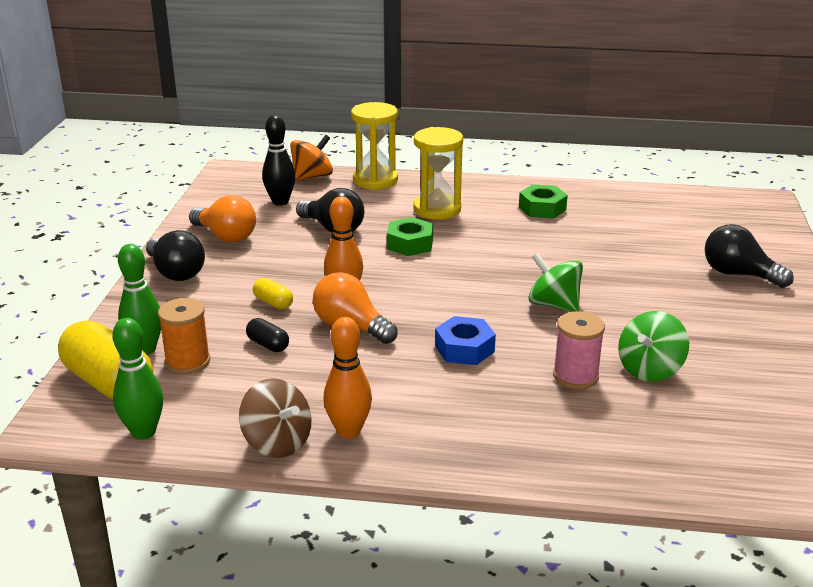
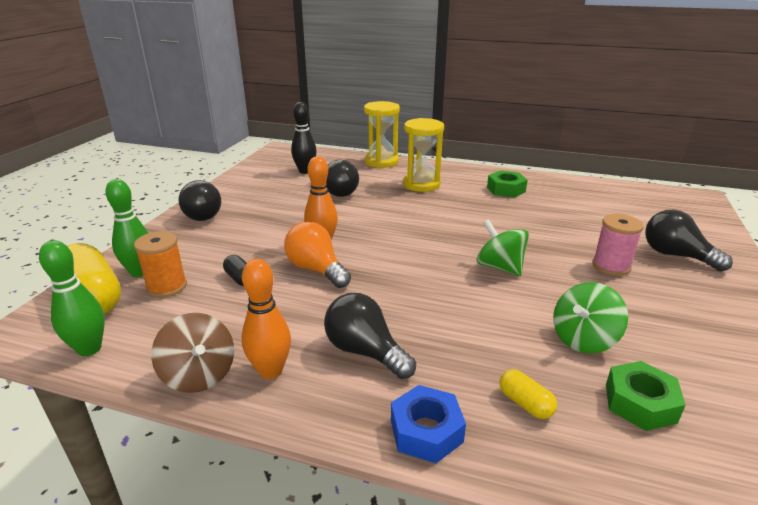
camera: 10 degrees right, 0 degrees up
orange light bulb [189,195,256,242] -> none
yellow capsule [253,278,293,309] -> yellow capsule moved to [499,369,557,419]
orange spinning top [290,135,333,181] -> none
green nut [387,217,433,256] -> green nut moved to [606,361,686,431]
blue nut [435,316,496,365] -> blue nut moved to [391,385,466,463]
pink spool [553,311,605,389] -> pink spool moved to [592,214,644,276]
none -> black light bulb [324,293,416,379]

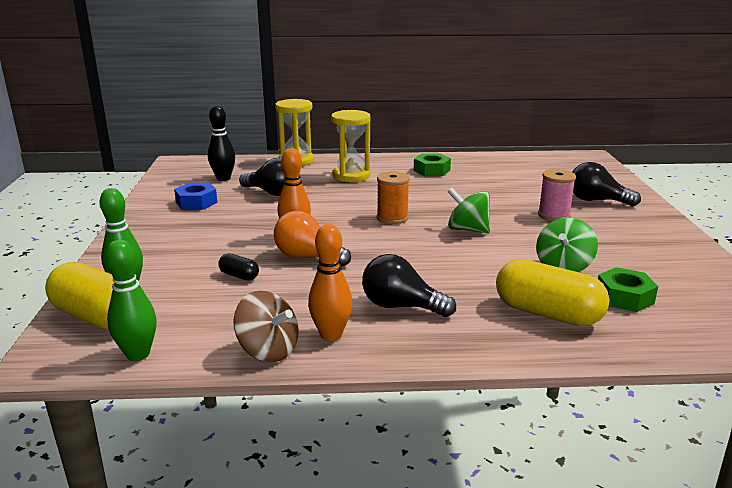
camera: 20 degrees left, 5 degrees down
orange spool [134,231,187,298] -> orange spool moved to [377,171,410,224]
black light bulb [178,180,221,221] -> none
blue nut [391,385,466,463] -> blue nut moved to [174,183,217,210]
yellow capsule [499,369,557,419] -> yellow capsule [496,259,610,326], size x2.17

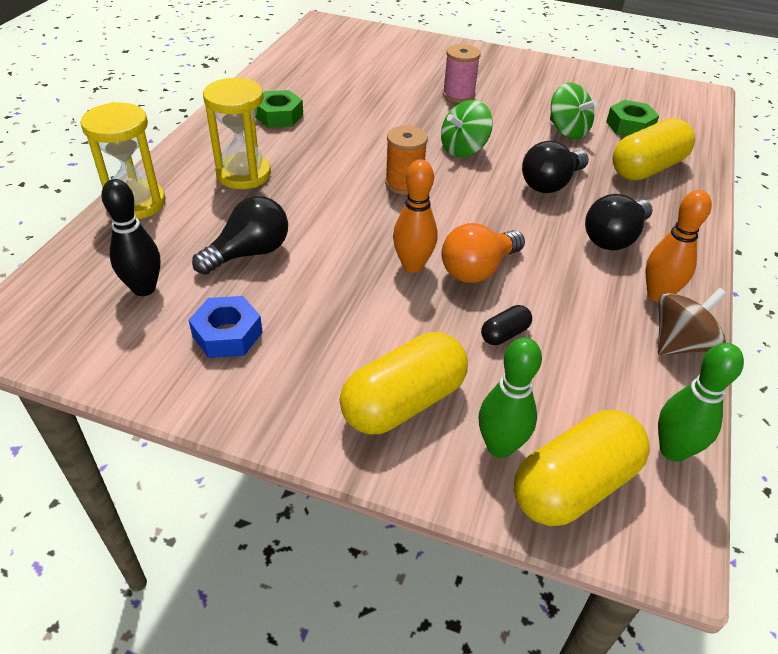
camera: 70 degrees left, 20 degrees up
black light bulb [573,162,641,207] -> black light bulb moved to [522,141,589,193]
none -> yellow capsule [340,332,468,434]

